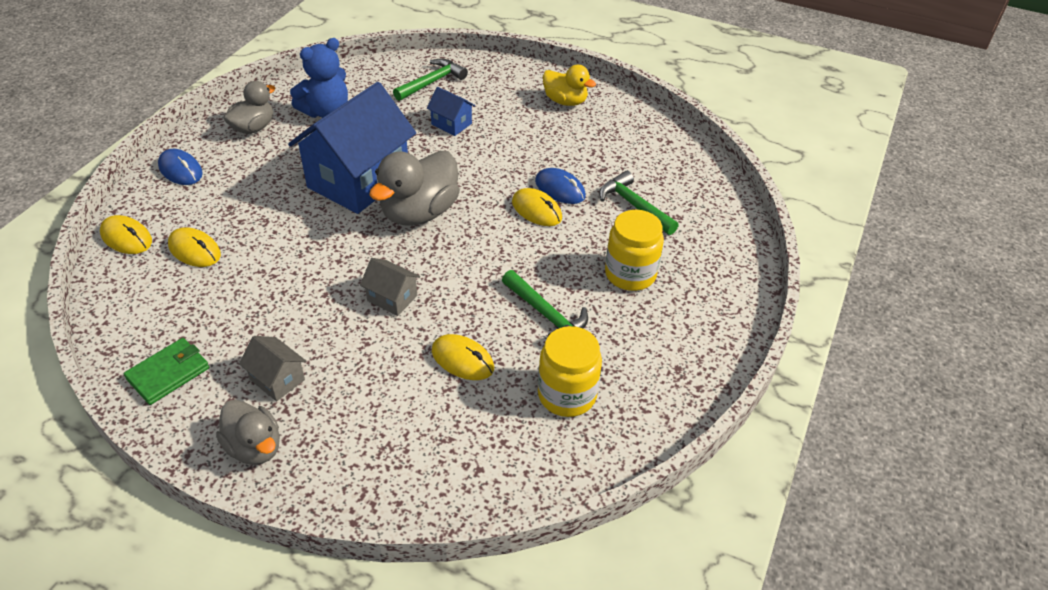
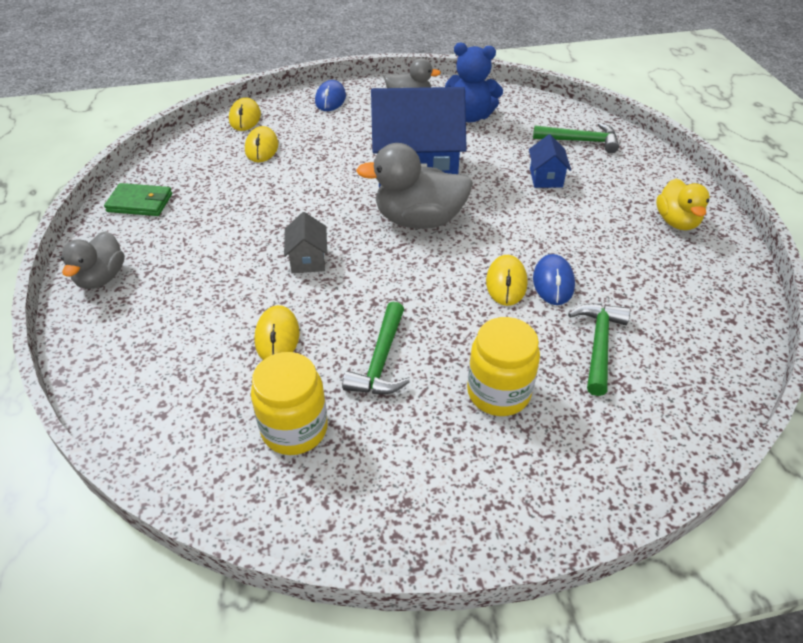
camera: 55 degrees right, 0 degrees up
grey house [239,336,306,401] -> none

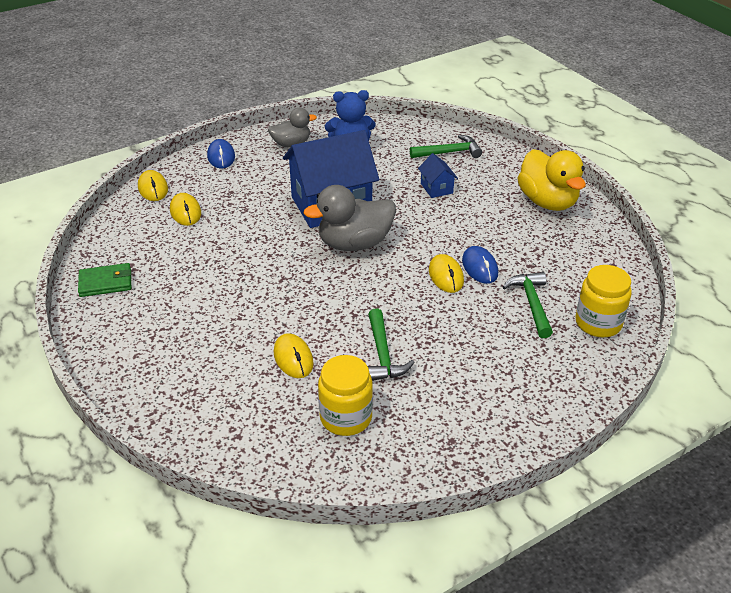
camera: 20 degrees left, 5 degrees down
grey duck [61,231,125,289] -> none
grey house [284,212,327,273] -> none
yellow jar [467,317,540,416] -> yellow jar moved to [575,265,632,337]
yellow duck [656,179,710,230] -> yellow duck [517,149,586,211], size x1.61

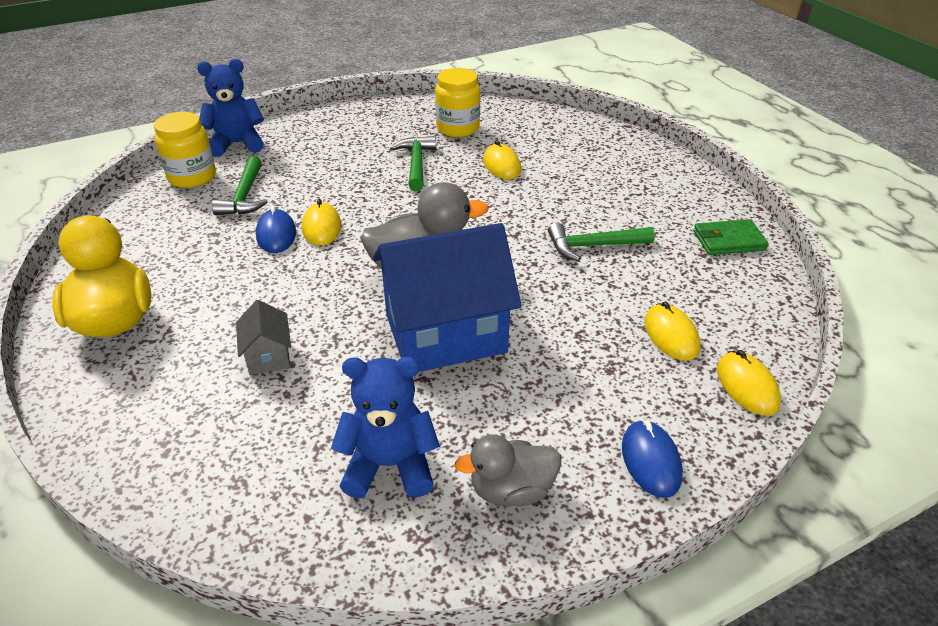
camera: 175 degrees left, 0 degrees up
green hammer [410,135,482,158] -> green hammer moved to [548,222,655,261]
blue house [418,153,458,198] -> grey house [236,300,291,375]
none -> blue teddy bear [197,59,264,157]

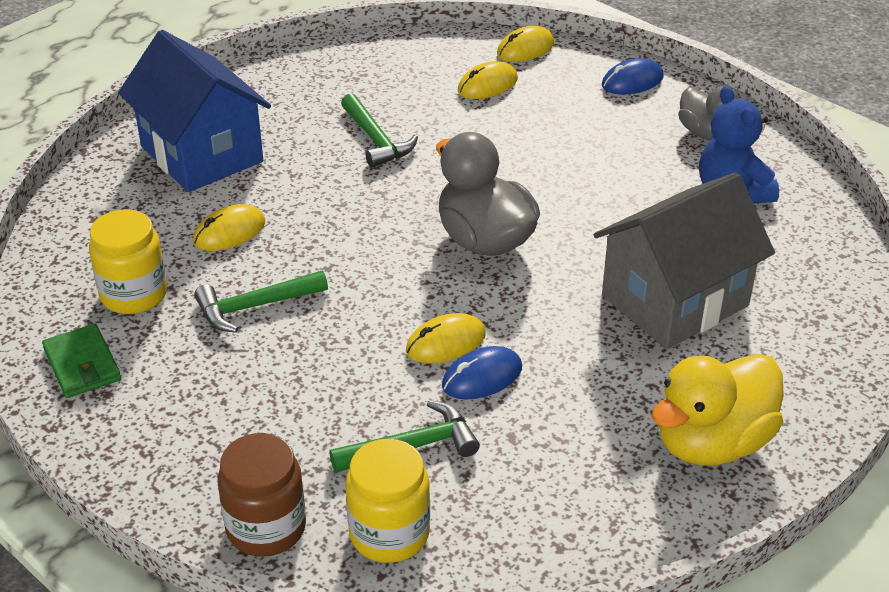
camera: 110 degrees left, 0 degrees up
blue teddy bear [197,59,264,157] -> brown jar [218,433,306,557]
grey house [236,300,291,375] -> grey house [594,172,775,349], size x2.34
blue house [372,223,522,372] -> blue house moved to [118,30,271,192]
green wallet [693,219,769,255] -> green wallet moved to [42,324,121,398]

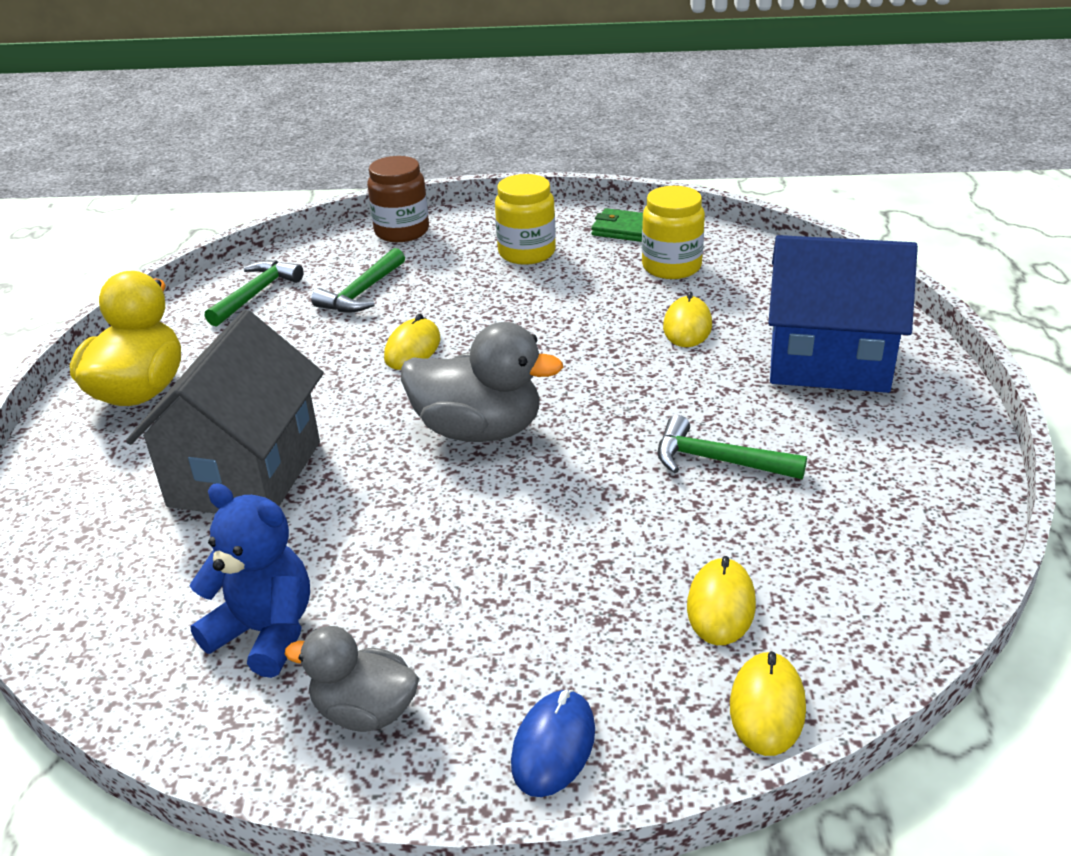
camera: 140 degrees right, 5 degrees down
green hammer [194,271,328,333] -> green hammer moved to [205,260,303,327]
yellow jar [345,439,430,563] -> yellow jar moved to [495,174,556,265]
blue mouse [442,346,522,400] -> none

